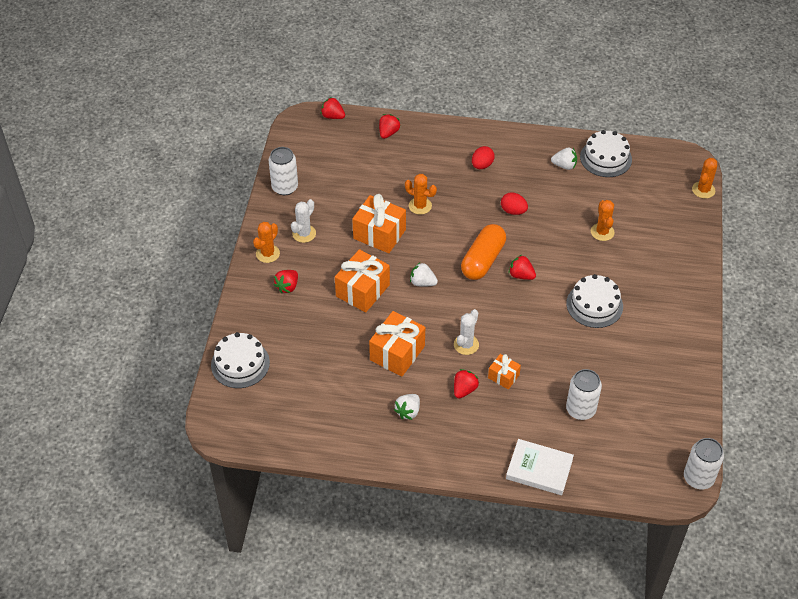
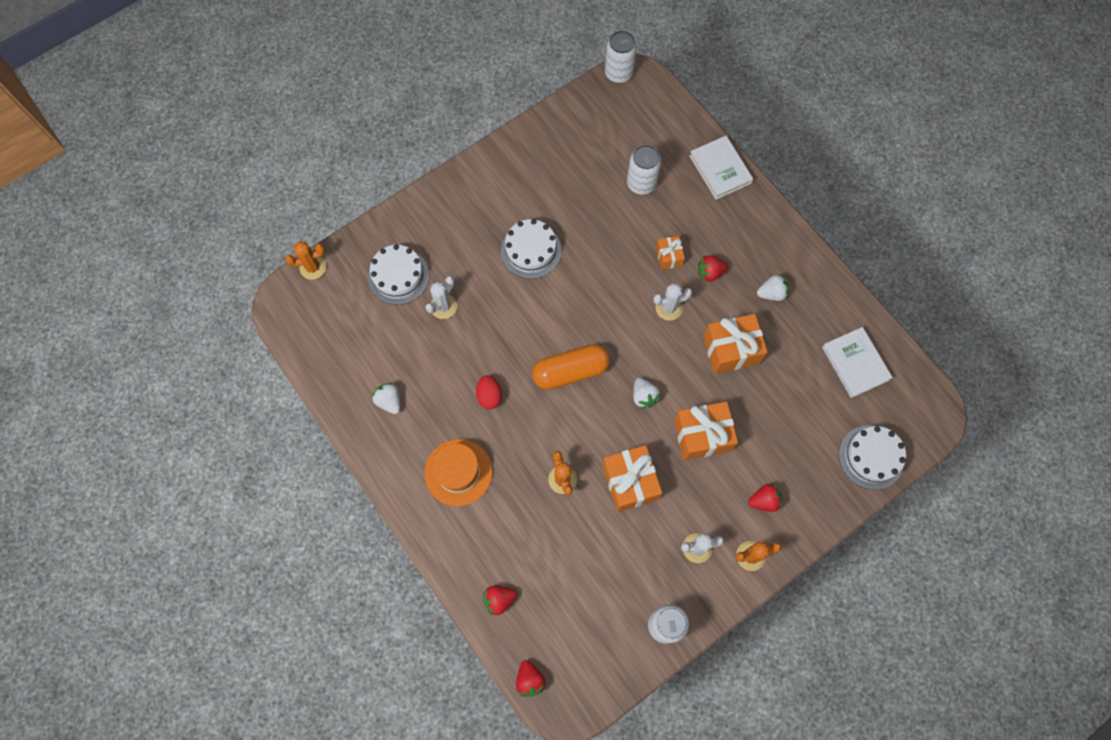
camera: 135 degrees left, 20 degrees up
red egg [472,146,495,169] -> orange hat [424,439,492,506]
red strawberry [509,255,536,280] -> none
white cake [580,130,632,177] -> white cake moved to [368,244,429,305]
orange cactus [591,200,614,241] -> white cactus [425,276,457,319]
none -> white book [822,327,893,398]

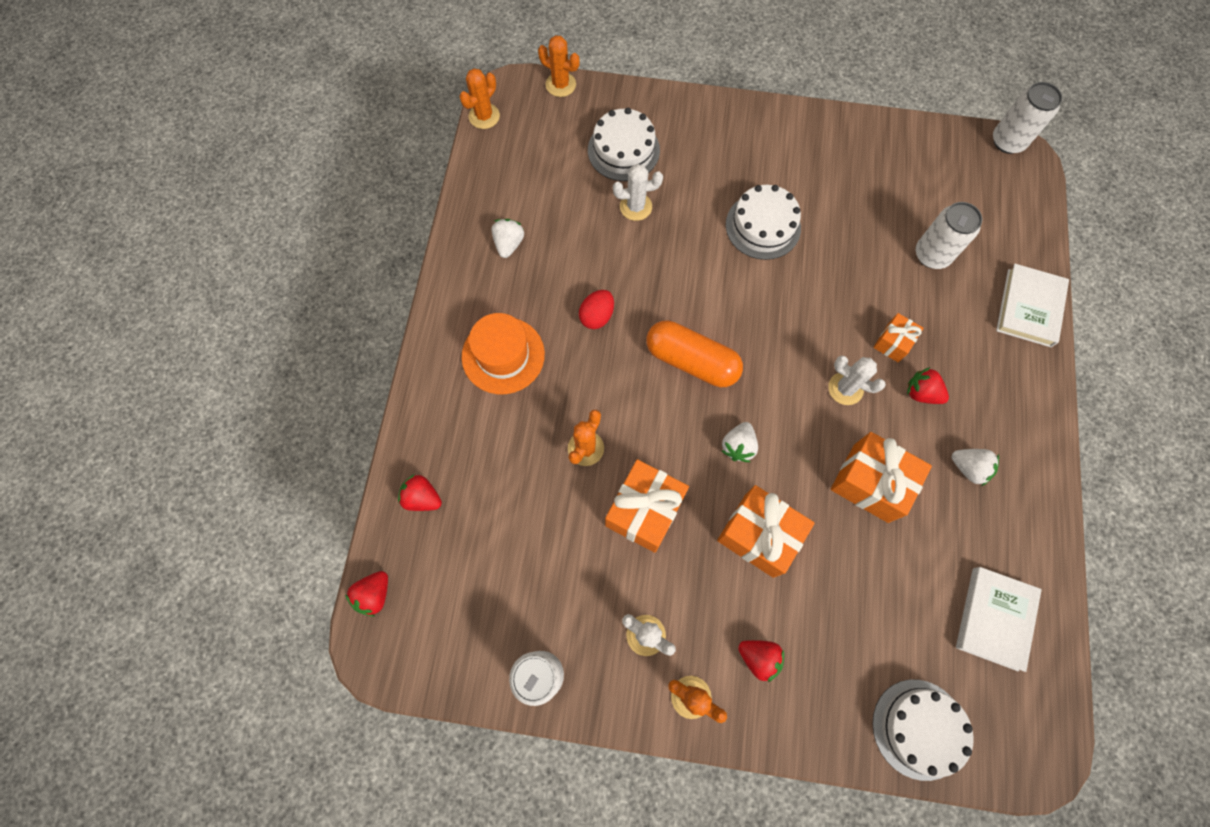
camera: 45 degrees right, 0 degrees up
none -> orange cactus [459,68,500,129]

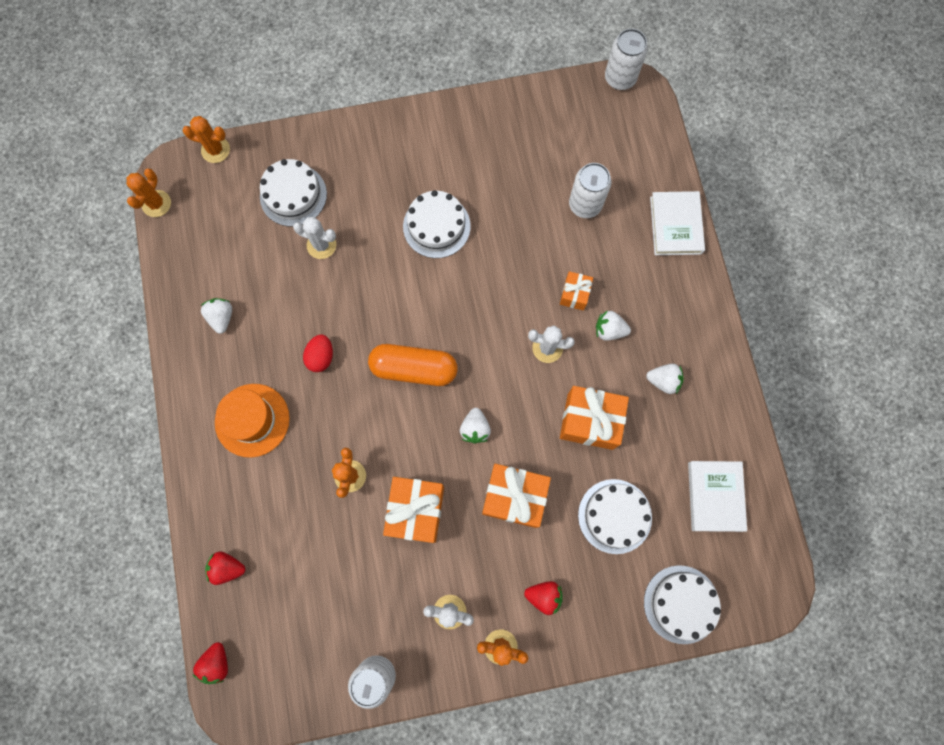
camera: 20 degrees left, 5 degrees up
white cactus [613,164,663,221] -> white cactus turned 45 degrees clockwise [293,217,336,259]
red strawberry [907,367,949,404] -> white strawberry [596,310,631,341]
none -> white cake [578,479,652,554]

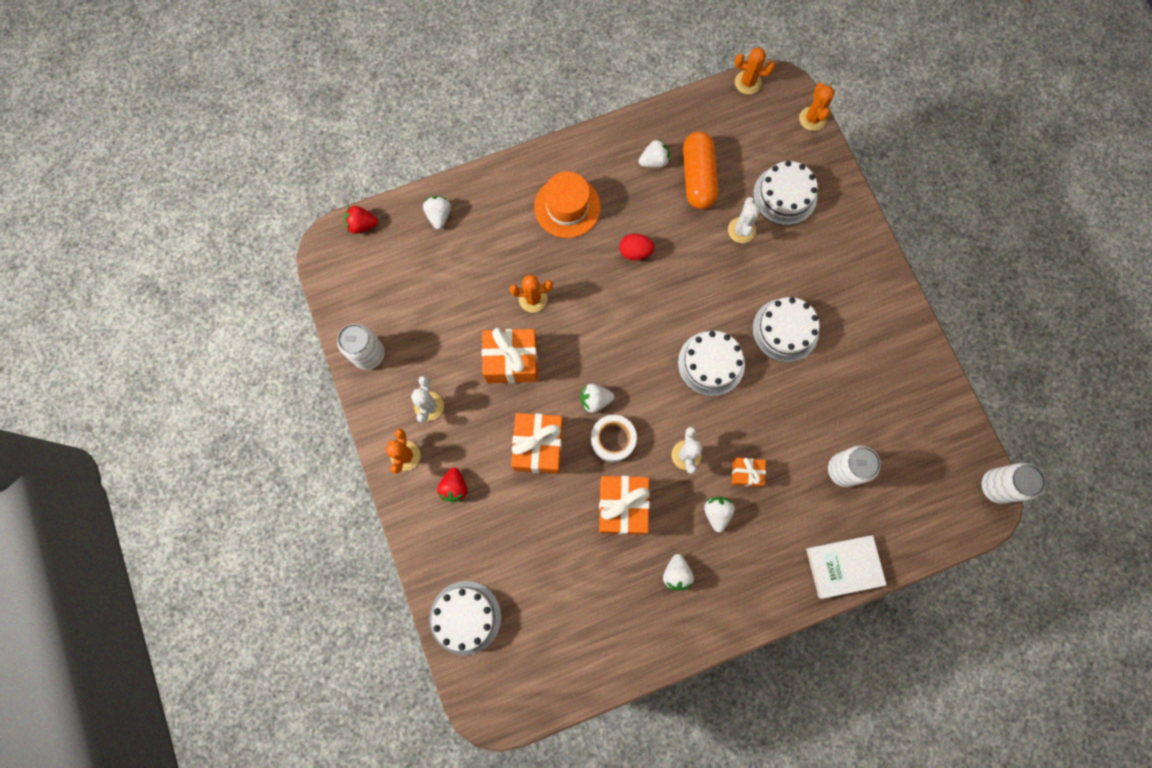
camera: 80 degrees right, 0 degrees up
red strawberry [205,552,245,585] -> white strawberry [423,196,451,229]
orange capsule [368,344,458,386] -> orange capsule moved to [683,132,718,209]
white cake [578,479,652,554] -> white cake moved to [678,331,745,396]
white book [688,461,747,532] -> none
none -> white tape [591,415,637,462]

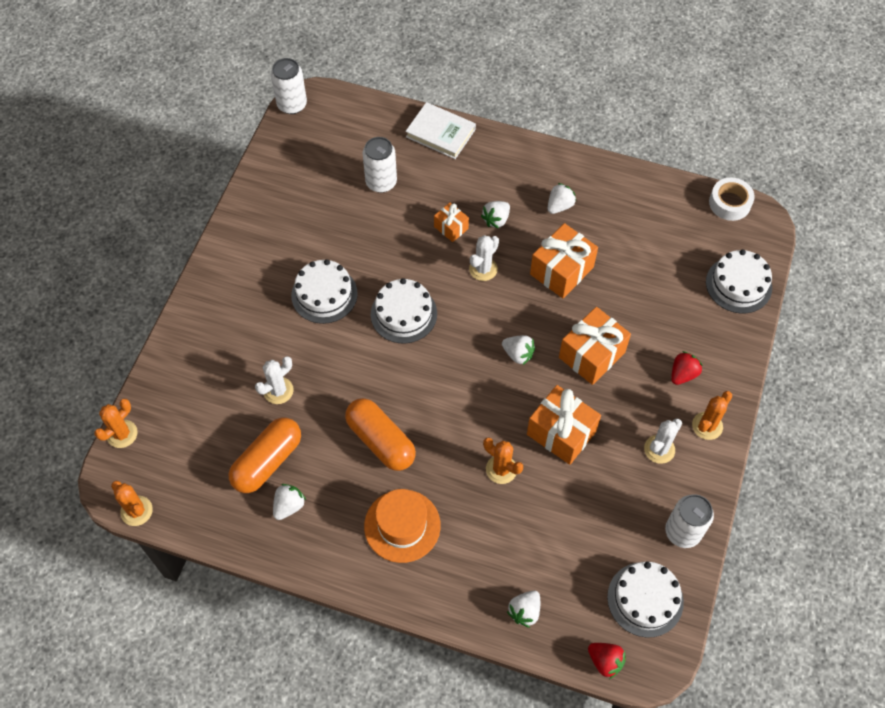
camera: 140 degrees left, 15 degrees down
white tape [591,415,637,462] -> white tape moved to [709,178,755,221]
red egg [619,234,655,260] -> orange capsule [345,398,416,471]
white strawberry [639,139,670,167] -> white strawberry turned 105 degrees clockwise [273,484,306,520]
white cake [753,161,818,225] -> white cake moved to [607,562,684,638]

